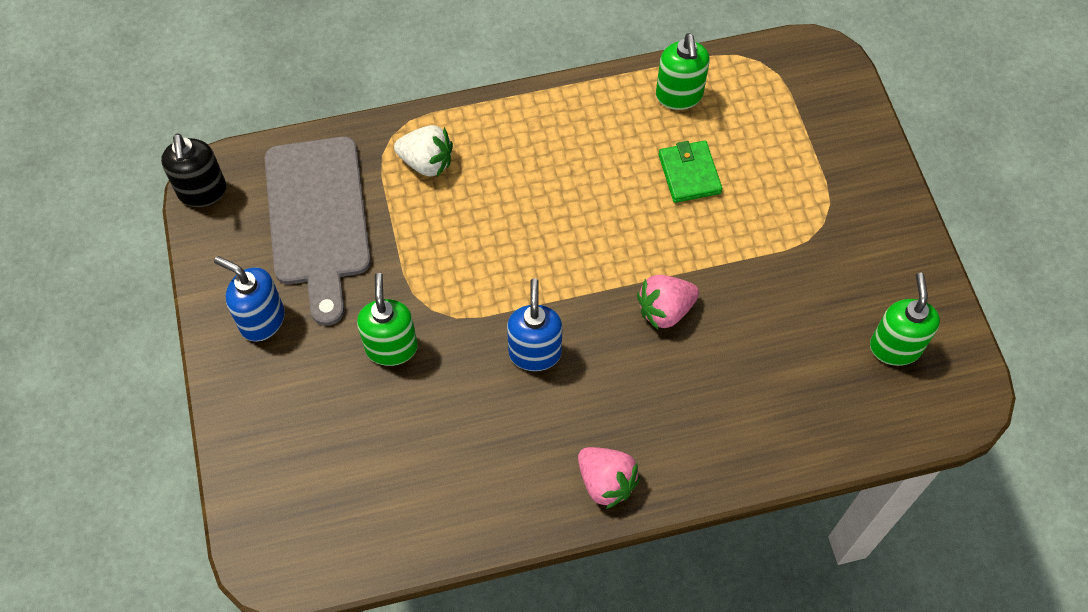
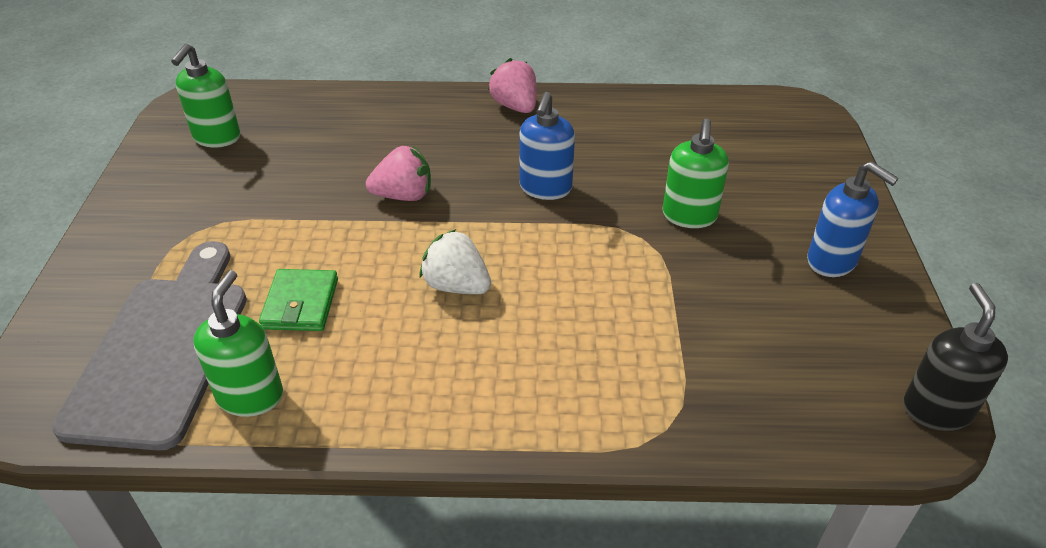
camera: 165 degrees left, 20 degrees down
grey cutting board [265,136,371,326] -> grey cutting board moved to [52,241,247,451]
white strawberry [394,125,453,177] -> white strawberry moved to [420,229,491,294]

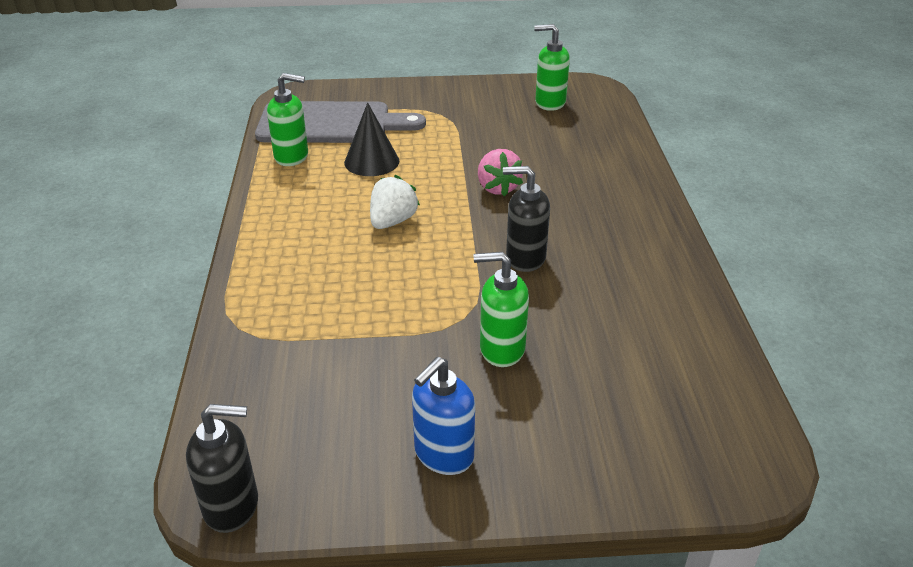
camera: 85 degrees right, 5 degrees down
green wallet [259,269,338,331] -> black cone [344,103,399,176]
pink strawberry [488,58,537,113] -> none
blue soap dispenser [519,92,575,200] -> black soap dispenser [503,166,550,272]

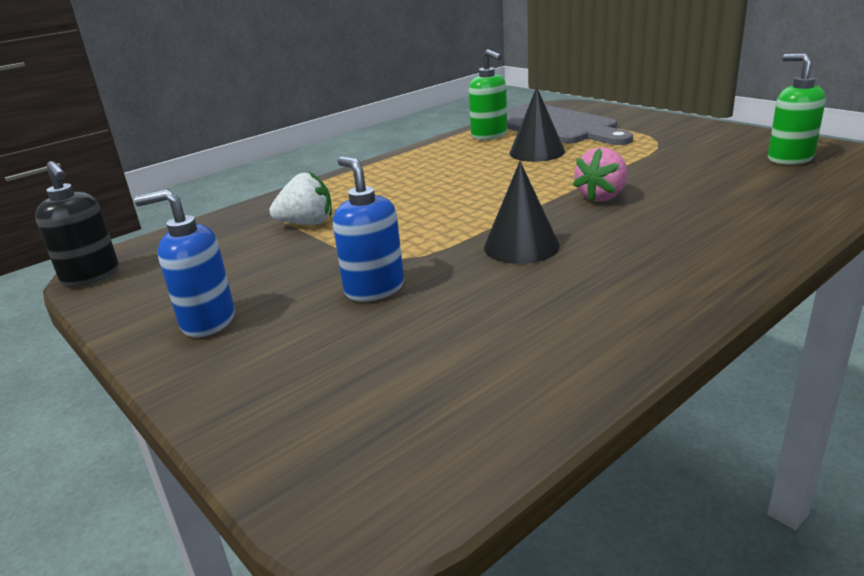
camera: 55 degrees right, 10 degrees down
white strawberry [370,175,420,229] -> white strawberry moved to [269,172,332,225]
green soap dispenser [474,252,529,367] -> blue soap dispenser [333,157,404,301]
black soap dispenser [503,166,550,272] -> black cone [484,161,560,264]

